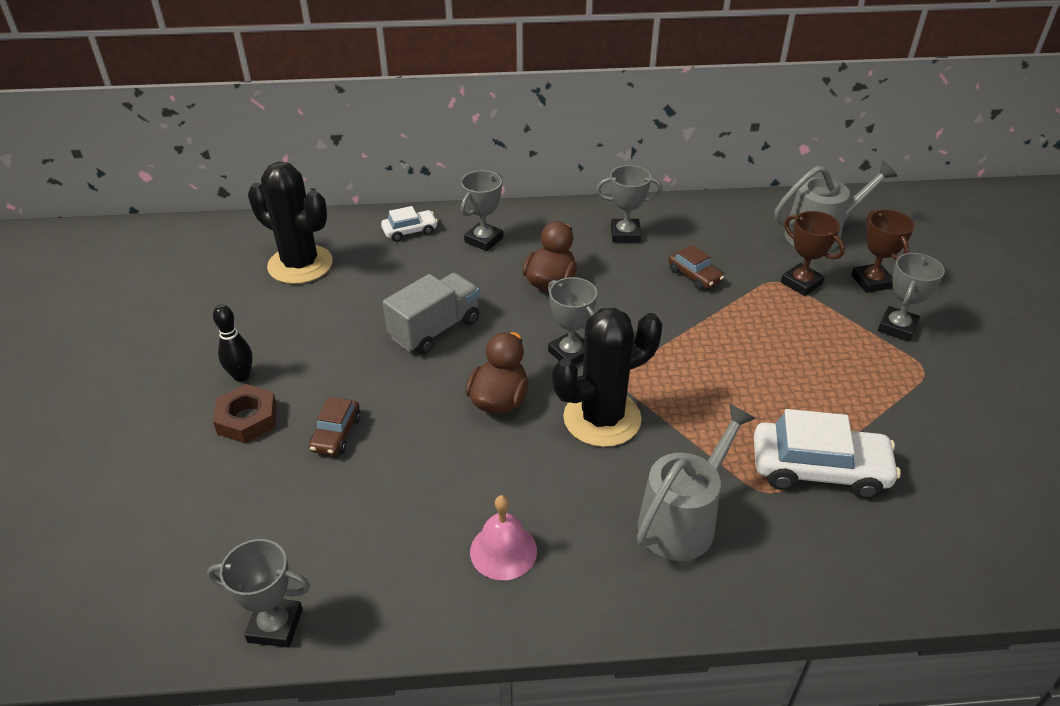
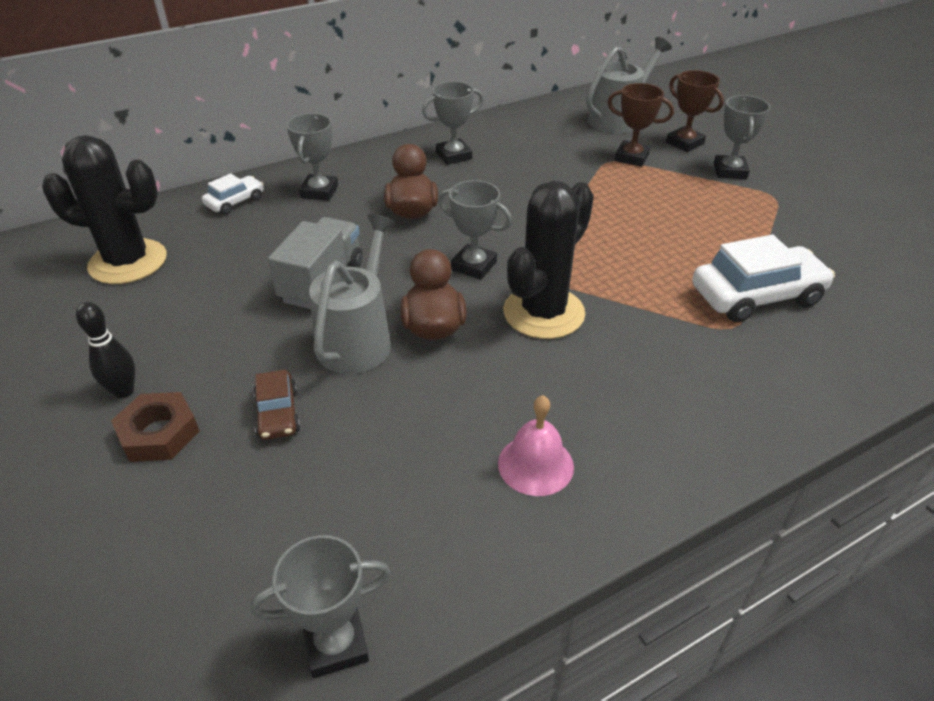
camera: 25 degrees left, 0 degrees up
grey watering can [637,404,756,561] -> grey watering can moved to [309,214,395,374]
brown car [669,245,724,290] -> none

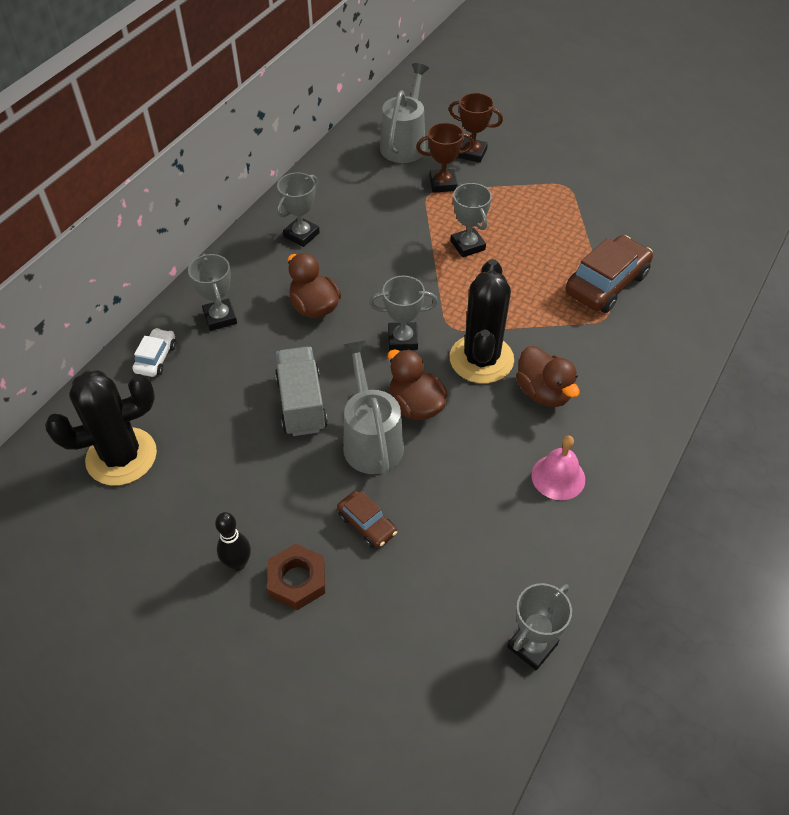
camera: 30 degrees left, 10 degrees up
white car [692,235,835,322] -> brown car [565,235,653,313]
grey trophy [713,95,770,179] -> grey trophy moved to [451,183,492,257]
none -> brown duck [516,346,580,407]

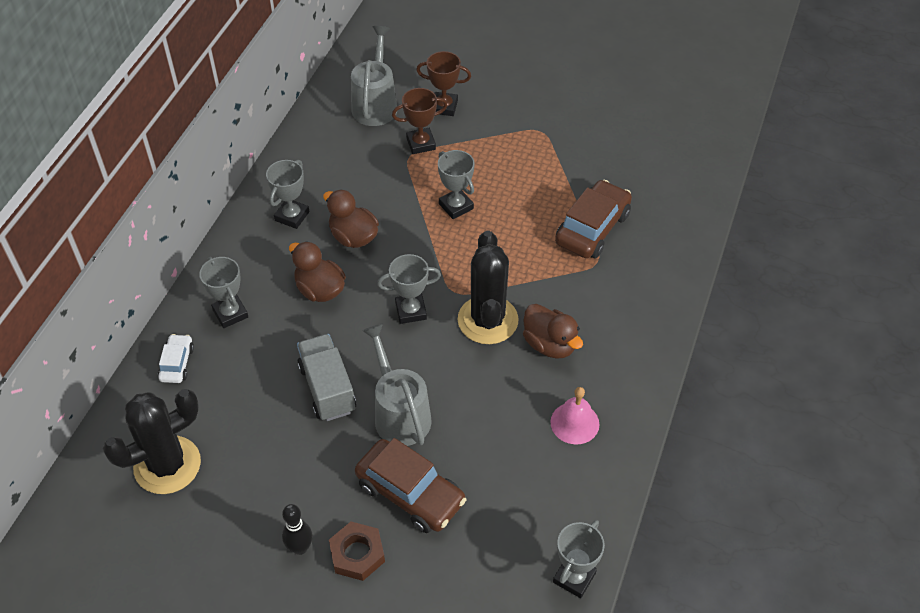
camera: 10 degrees left, 0 degrees up
brown car [337,491,397,548] -> brown car [355,438,466,533], size x1.88
brown duck [388,349,448,420] -> brown duck moved to [323,189,379,248]

